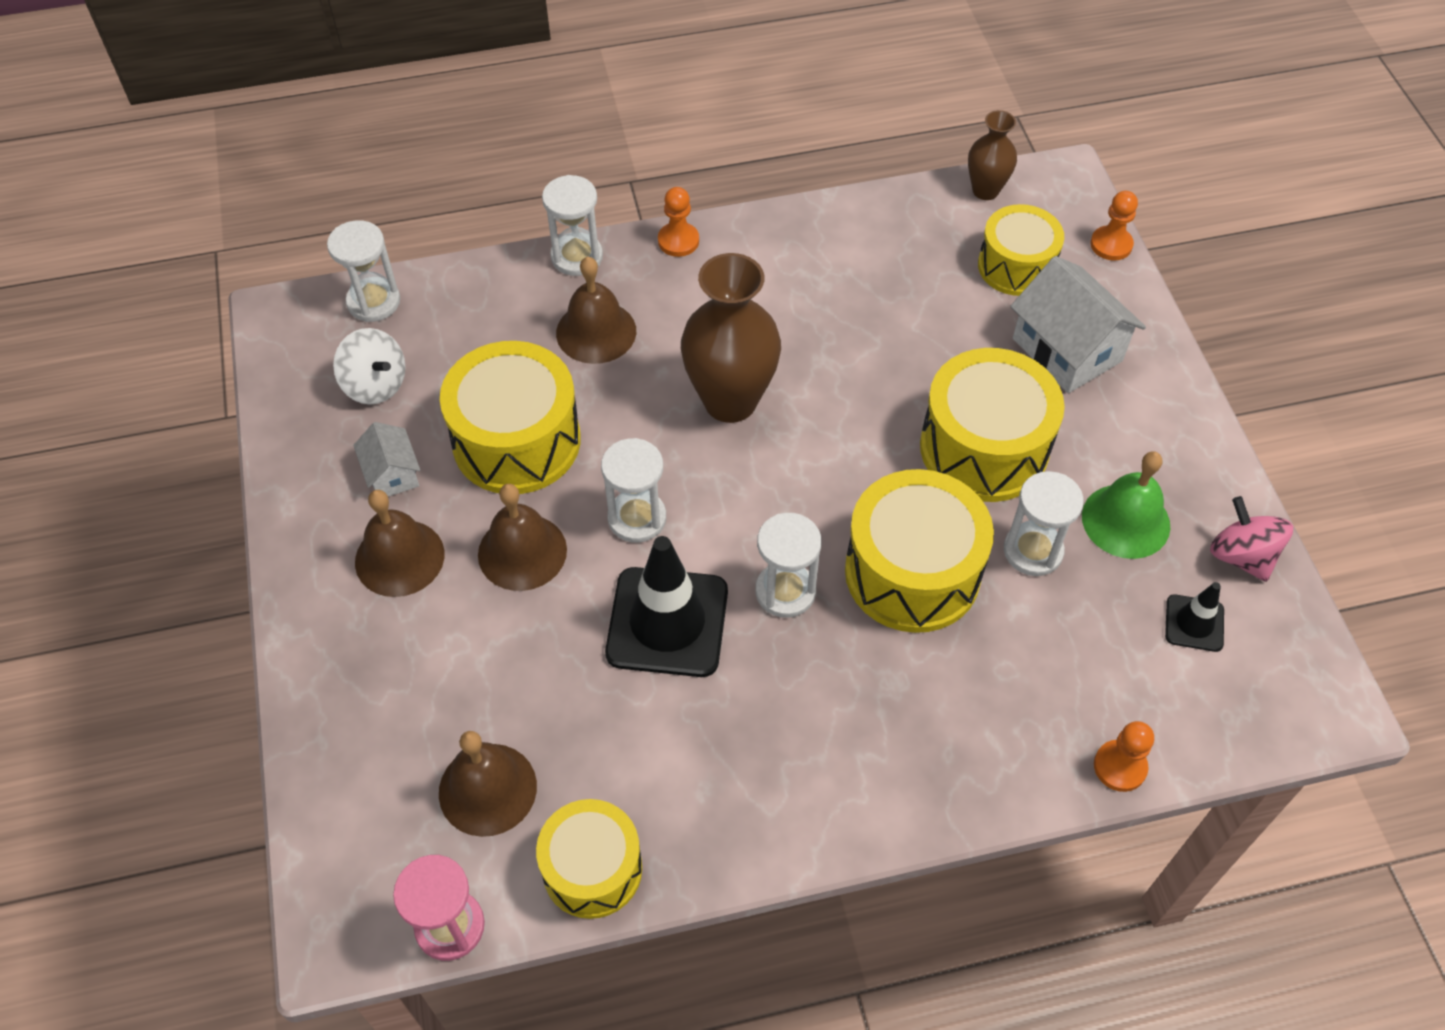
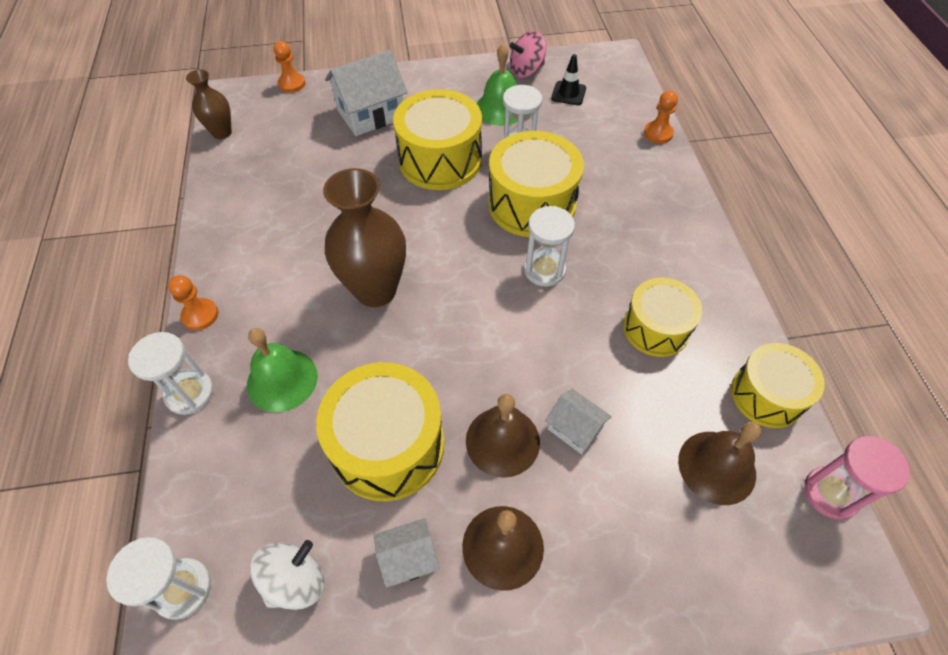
camera: 85 degrees left, 0 degrees up
brown bell [556,257,636,364] -> green bell [247,328,318,412]
white hourglass [601,438,666,543] -> none
black traffic cone [605,536,728,677] -> none
yellow drum [978,204,1064,296] -> yellow drum moved to [623,278,702,357]
none -> white house [545,389,612,454]

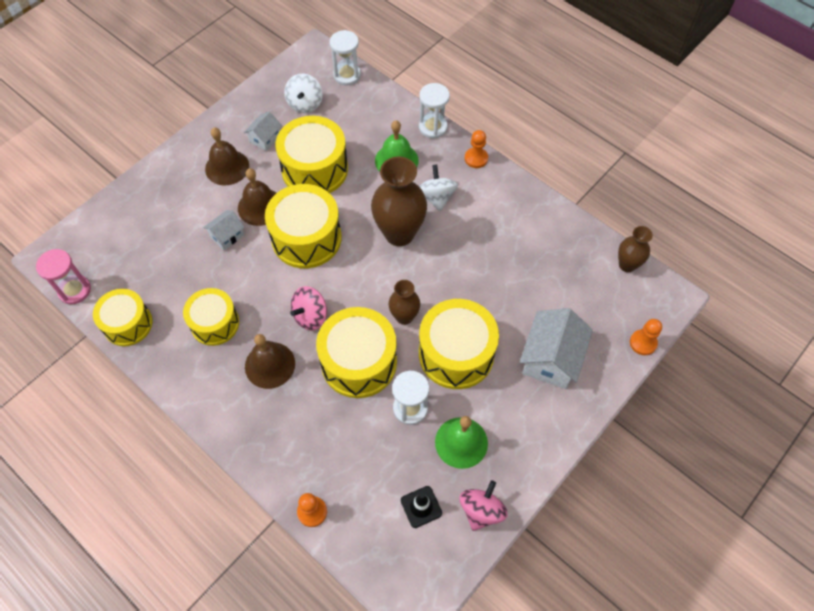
camera: 140 degrees right, 5 degrees up
white hourglass [524,206,575,287] -> pink spinning top [290,286,327,330]
white house [545,389,612,454] -> white house turned 45 degrees counterclockwise [203,210,245,250]
brown bell [678,422,761,505] -> brown bell moved to [245,334,295,389]
none -> yellow drum [265,184,342,268]
none -> brown vase [388,280,420,325]
none -> white spinning top [419,165,458,211]

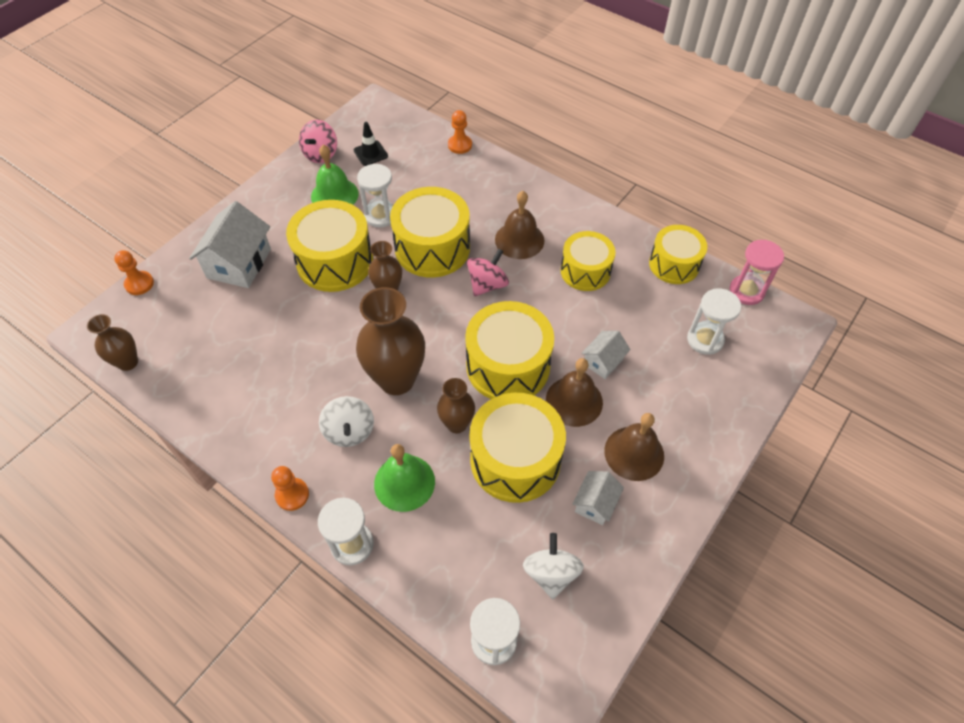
camera: 175 degrees right, 5 degrees down
none -> brown vase [437,378,475,433]
none -> white hourglass [687,288,741,355]

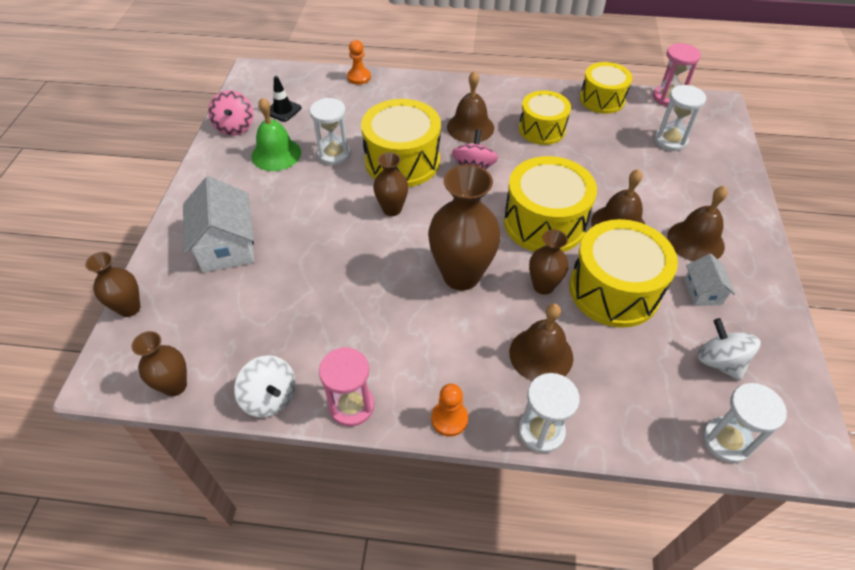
camera: 30 degrees left, 5 degrees down
orange pawn [114,250,154,295] -> brown vase [85,252,141,317]
yellow drum [286,200,373,292] -> none
white spinning top [319,396,374,447] -> white spinning top moved to [234,355,296,418]
green bell [374,444,435,512] -> brown bell [509,303,573,381]
white house [581,331,631,379] -> none
none -> pink hourglass [319,347,374,426]

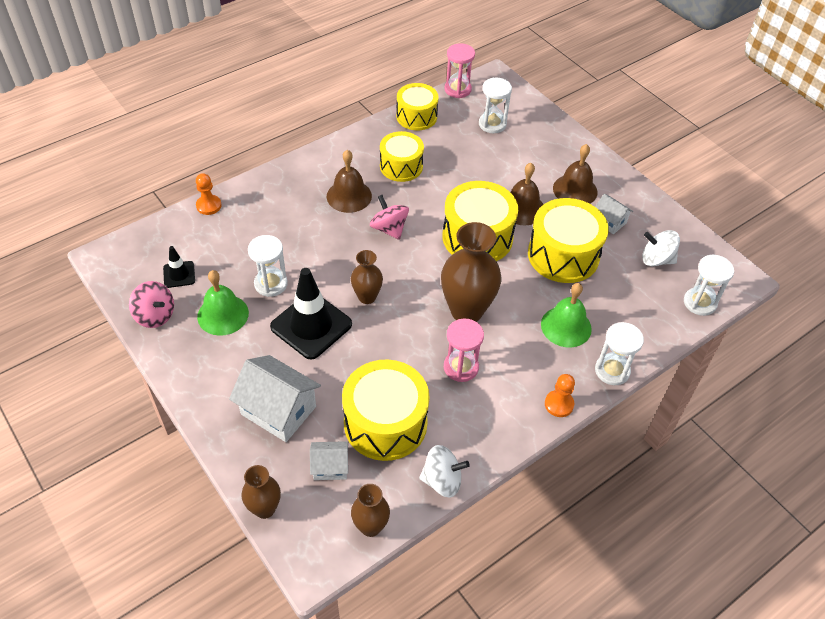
camera: 45 degrees left, 0 degrees up
pink hourglass [319,347,374,426] -> pink hourglass moved to [444,319,484,382]
yellow drum [361,99,441,187] -> yellow drum moved to [342,360,430,461]
brown bell [509,303,573,381] -> green bell [541,283,592,347]
brown vase [529,229,568,295] -> none
none -> black traffic cone [270,268,352,360]
none -> white house [310,441,348,480]

